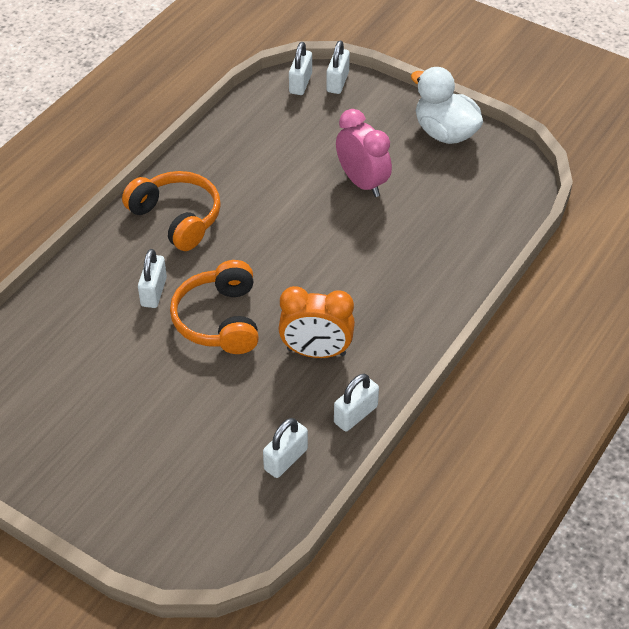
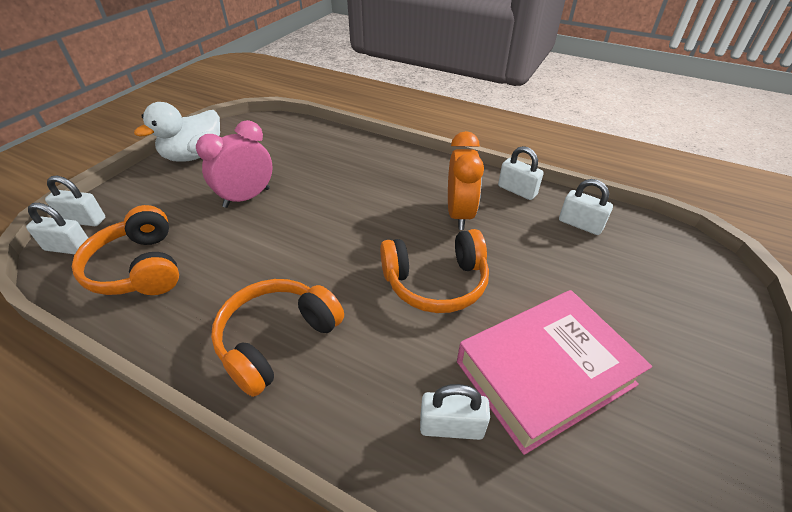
camera: 95 degrees left, 5 degrees down
white padlock [138,249,167,308] -> white padlock moved to [420,384,490,440]
none -> orange headphones [72,205,179,295]
none -> pink book [457,290,652,455]

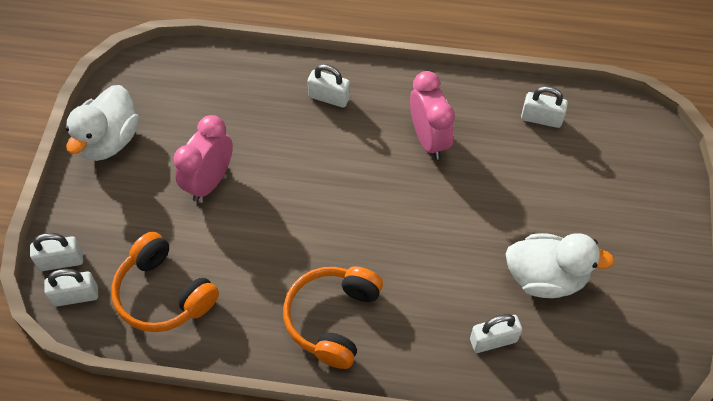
camera: 20 degrees left, 15 degrees up
orange headphones [380,229,489,313] -> none
orange clock [448,131,484,230] -> pink clock [410,71,455,160]
pink book [457,290,652,455] -> white duck [506,233,615,298]
white padlock [498,146,544,200] -> white padlock moved to [308,64,350,108]

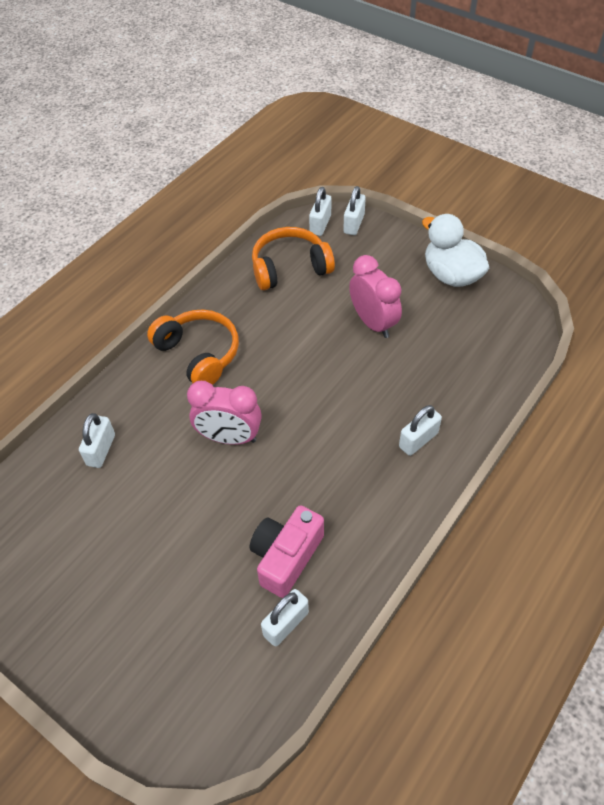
camera: 120 degrees right, 5 degrees down
pink clock [410,71,455,160] -> pink clock moved to [187,381,262,445]
white duck [506,233,615,298] -> none
none -> pink camera [250,505,324,598]

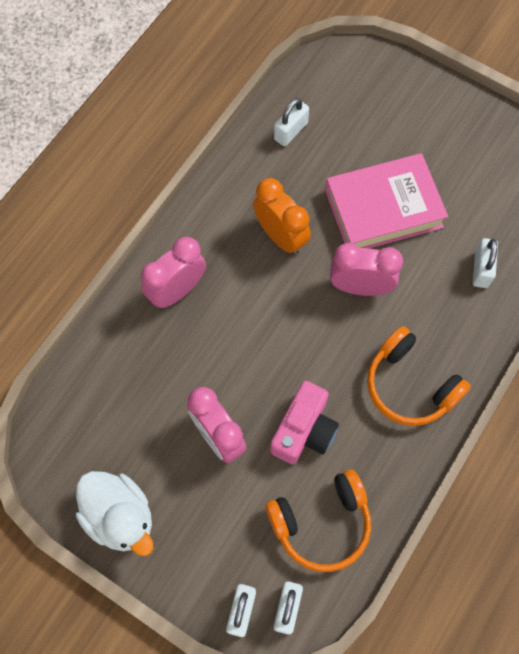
camera: 175 degrees right, 15 degrees up
pink camera [250,505,324,598] -> pink camera moved to [270,381,339,464]
white padlock [399,405,442,456] -> pink clock [141,237,206,308]
none -> orange clock [253,178,311,255]
none -> pink book [325,153,448,248]

